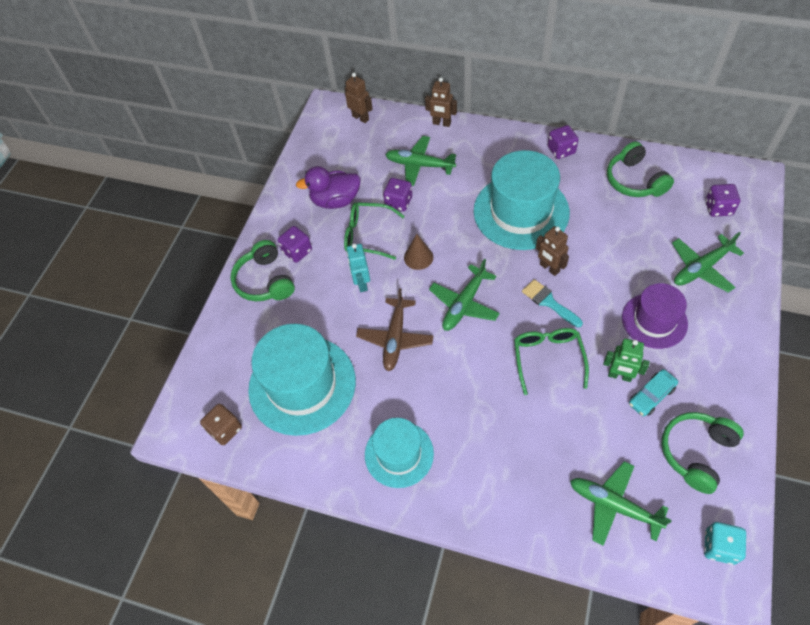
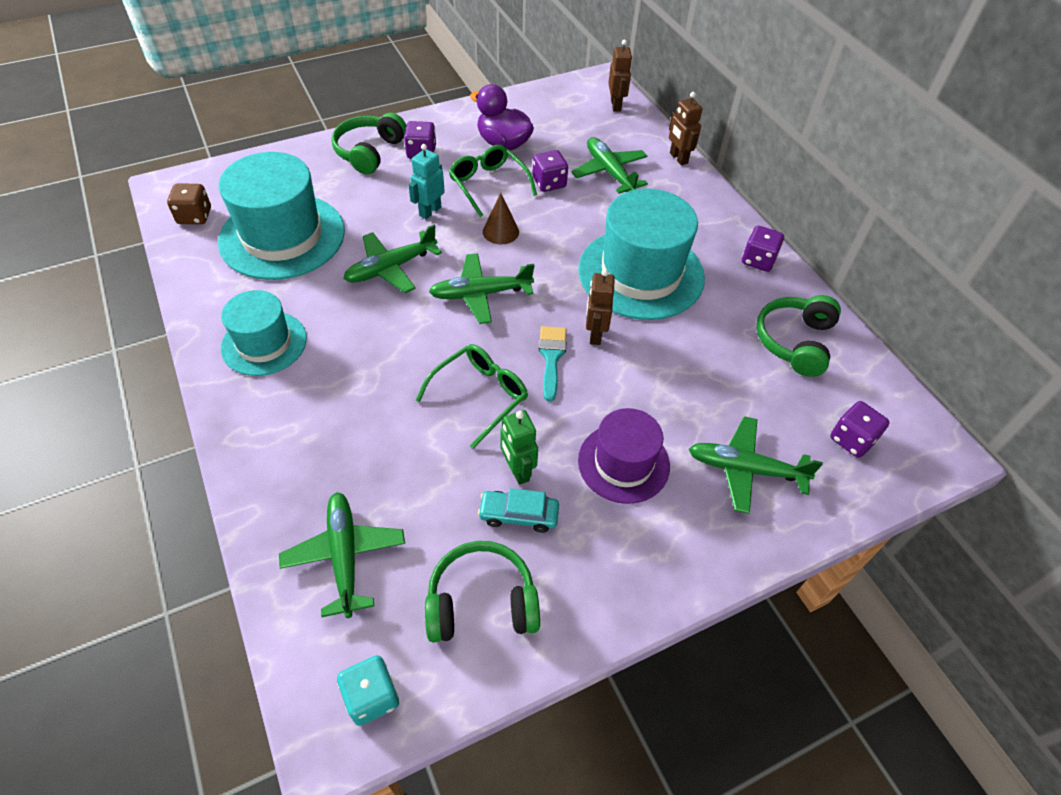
camera: 40 degrees right, 5 degrees down
brown plane [356,288,433,371] -> green plane [343,225,442,293]

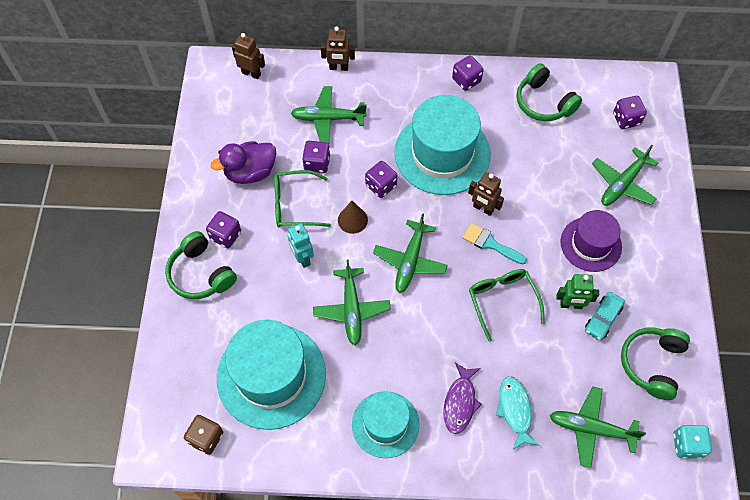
camera: 60 degrees left, 10 degrees up
none -> purple dice [365,161,397,198]
none -> purple fish [443,362,482,434]
none -> turquoise fish [496,376,539,450]

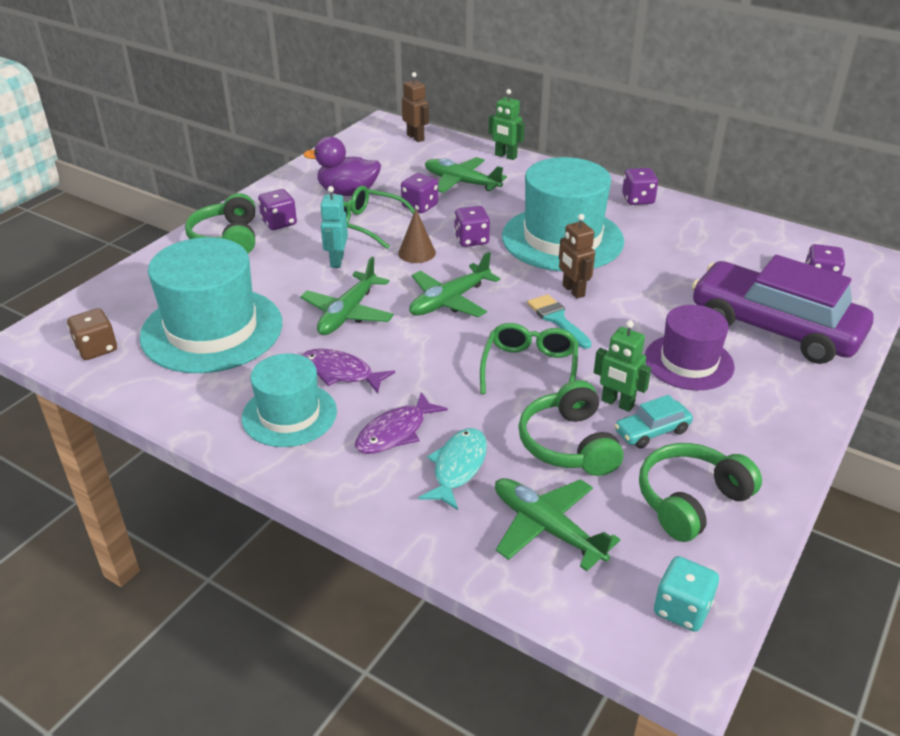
camera: 30 degrees right, 25 degrees down
brown robot [321,26,355,71] -> green robot [488,89,525,160]
green headphones [517,63,582,121] -> green headphones moved to [518,380,623,476]
green plane [592,145,658,206] -> purple car [692,255,873,364]
none -> purple fish [301,349,395,393]

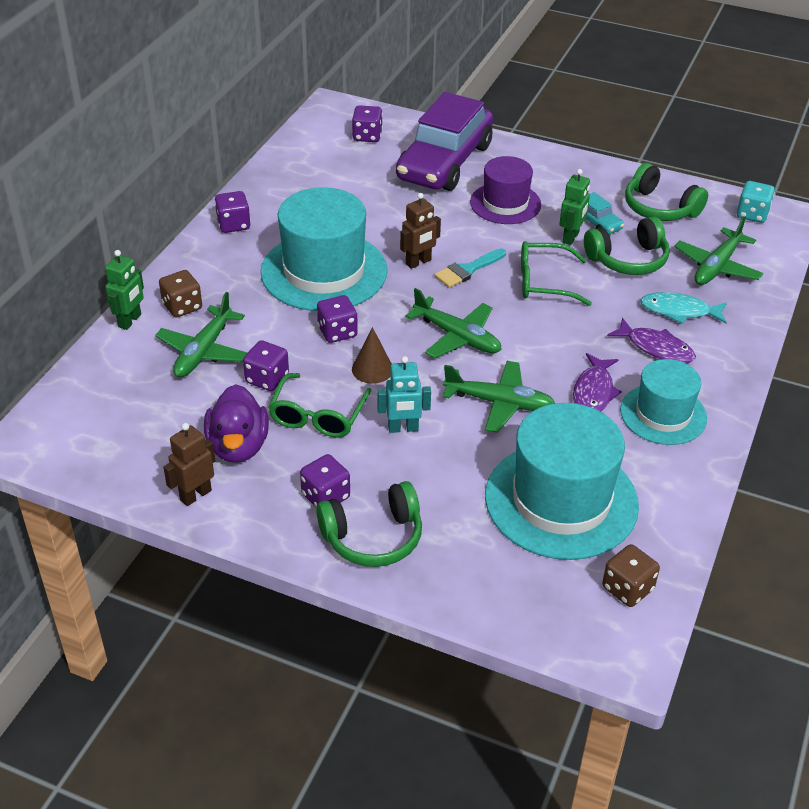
camera: 100 degrees left, 5 degrees up
brown robot [402,72,429,142] -> brown robot moved to [163,423,215,506]
none -> brown dice [159,270,202,318]

